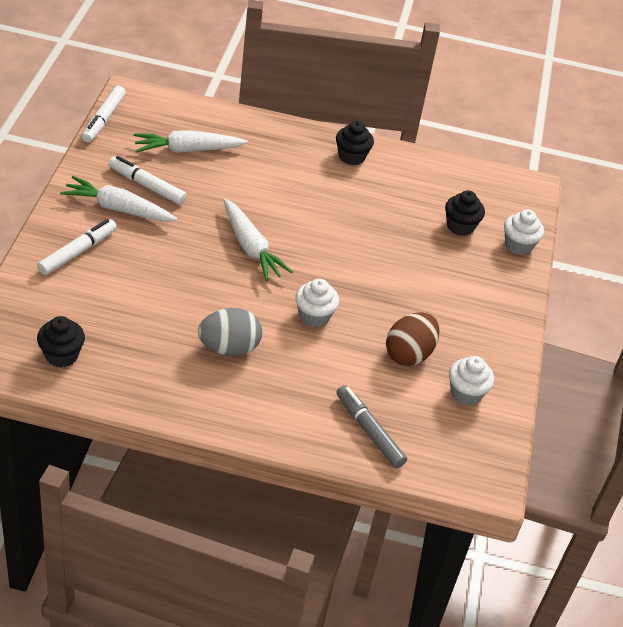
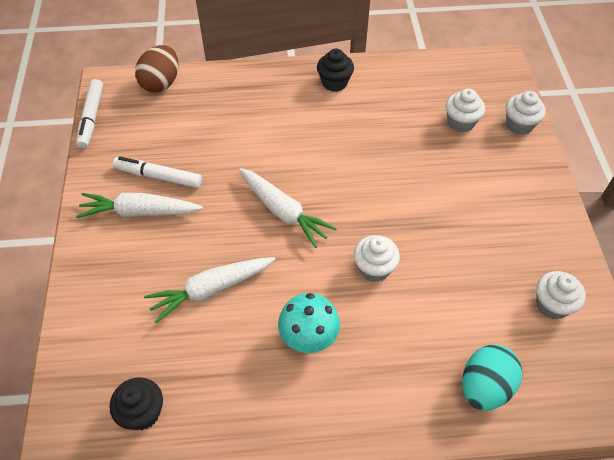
camera: 10 degrees left, 10 degrees up
white marker [37,219,117,275] -> none
white carrot [134,130,248,153] -> white carrot moved to [144,257,275,323]
grey egg [198,308,262,356] -> turquoise mushroom [278,293,340,353]
grey marker [337,385,407,468] -> turquoise egg [462,345,522,411]
brown egg [386,312,440,366] -> brown egg moved to [135,45,178,93]
black cupcake [445,190,485,236] -> white cupcake [446,89,485,133]

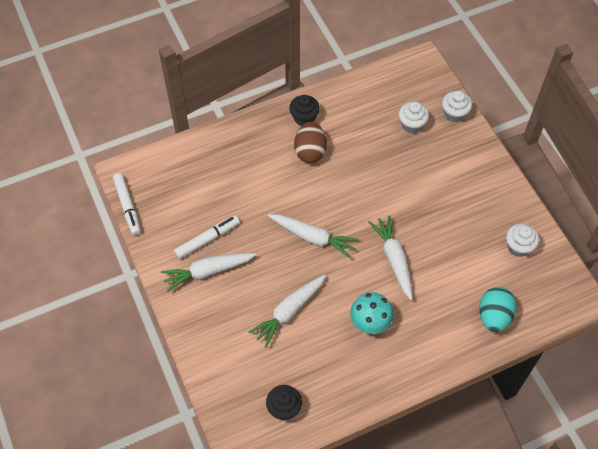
camera: 20 degrees left, 5 degrees up
white marker [113,156,202,188] -> white marker turned 150 degrees clockwise [174,215,240,259]
brown egg [135,45,178,93] -> brown egg moved to [294,122,327,163]
white cupcake [354,235,400,282] -> white carrot [369,215,413,300]

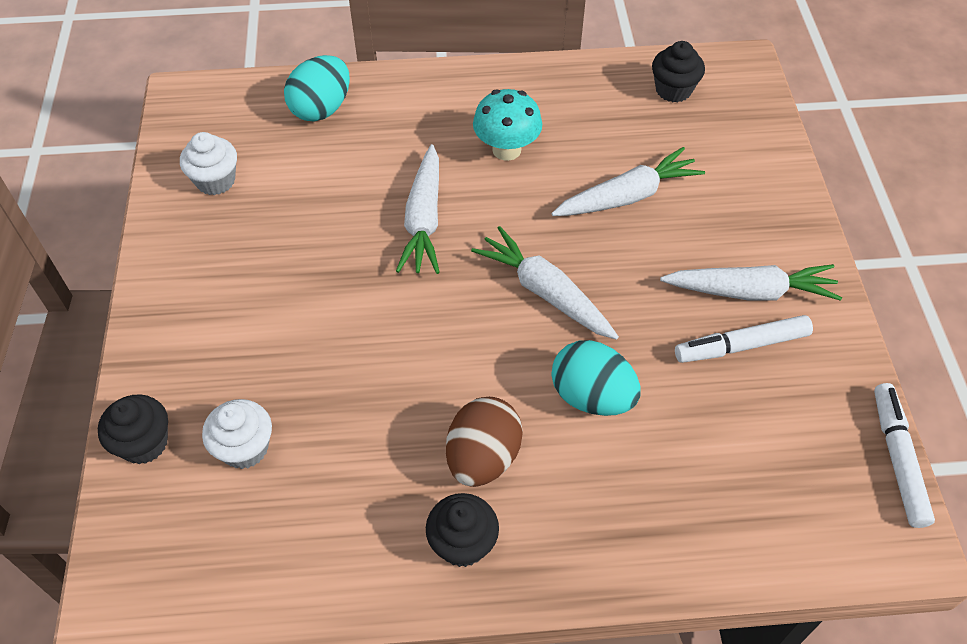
camera: 160 degrees left, 5 degrees down
white cupcake [442,91,472,122] -> black cupcake [98,394,168,464]
none -> turquoise egg [551,340,641,416]

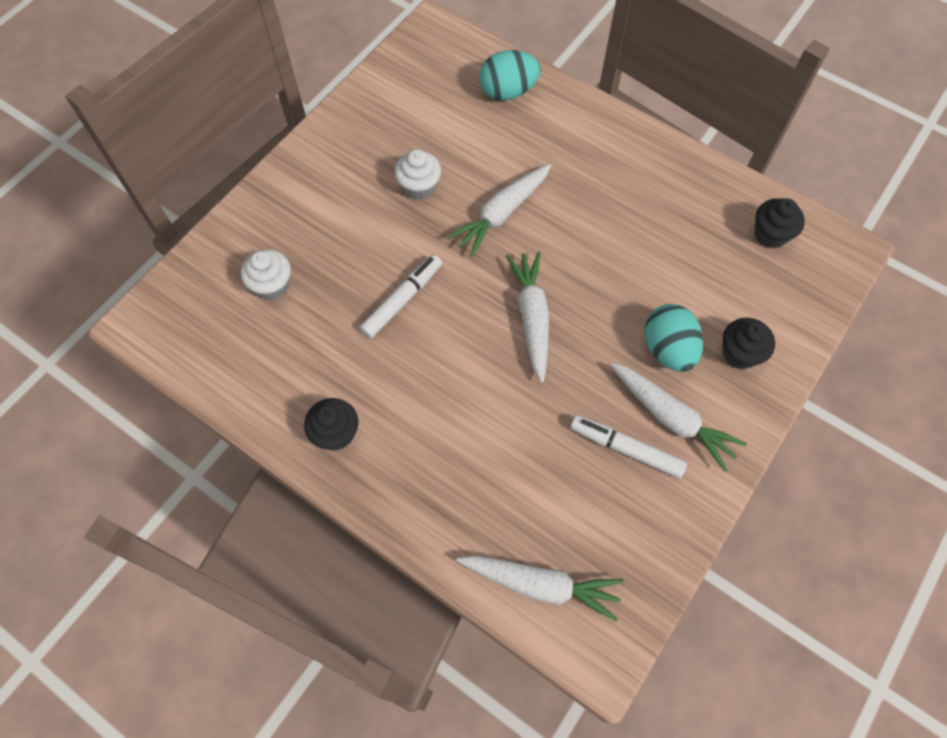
camera: 40 degrees right, 10 degrees up
black cupcake [98,394,168,464] -> black cupcake moved to [723,318,775,370]
white cupcake [180,132,237,195] -> white cupcake moved to [394,149,441,200]
brown egg [446,397,523,487] -> none
turquoise mushroom [473,89,542,161] -> none
white carrot [551,147,705,216] -> white carrot moved to [457,555,624,621]
turquoise egg [551,340,641,416] -> turquoise egg moved to [644,304,703,372]
white marker [874,383,935,528] -> white marker moved to [360,254,442,339]

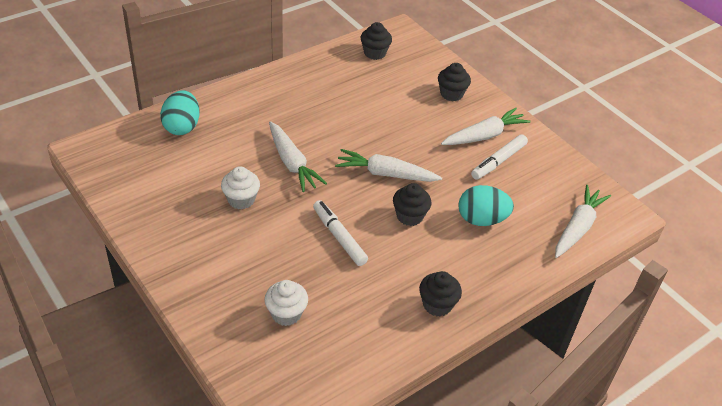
camera: 75 degrees left, 20 degrees down
turquoise egg [644,304,703,372] -> turquoise egg moved to [458,185,514,226]
none -> black cupcake [393,183,431,226]

